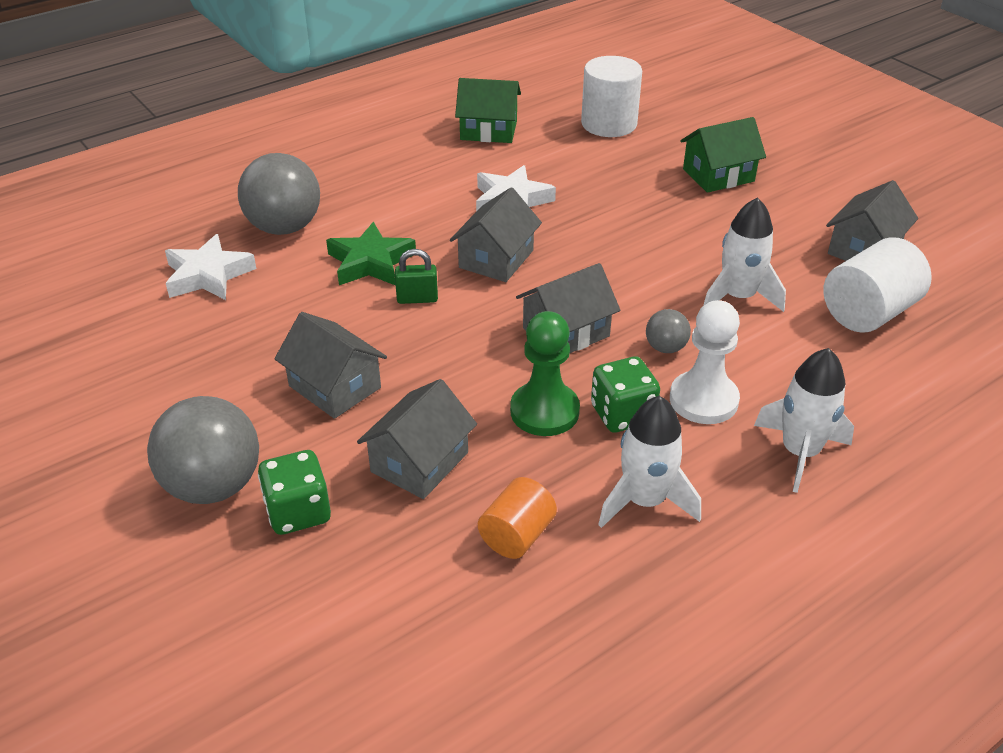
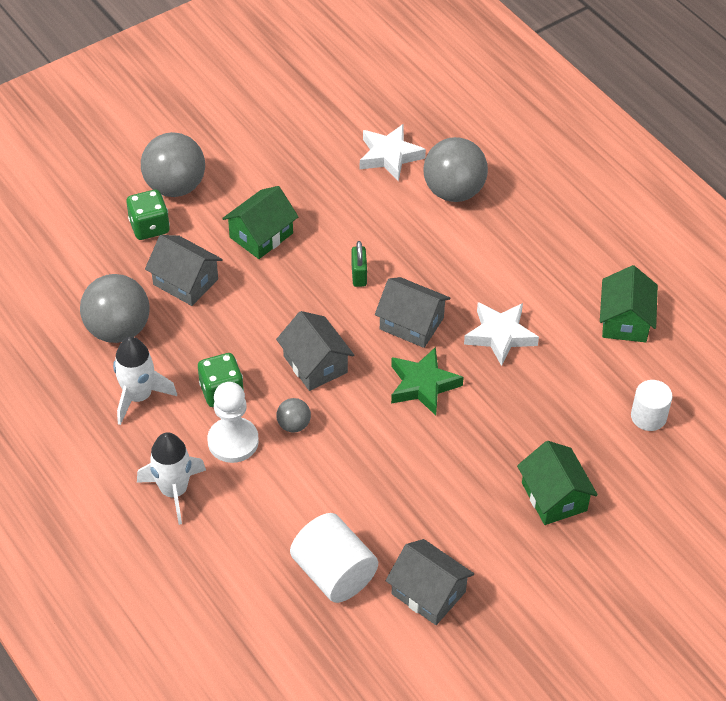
camera: 90 degrees right, 10 degrees up
grey house [274,312,387,419] -> green house [222,186,299,259]
green star [326,222,416,286] -> green star moved to [391,347,464,416]
orange cylinder [478,477,557,559] -> grey ball [80,274,150,343]
green pawn [510,311,580,436] -> none
white cylinder [581,56,642,137] -> white cylinder [631,380,673,431], size x0.63
white rocket [703,197,786,312] -> none

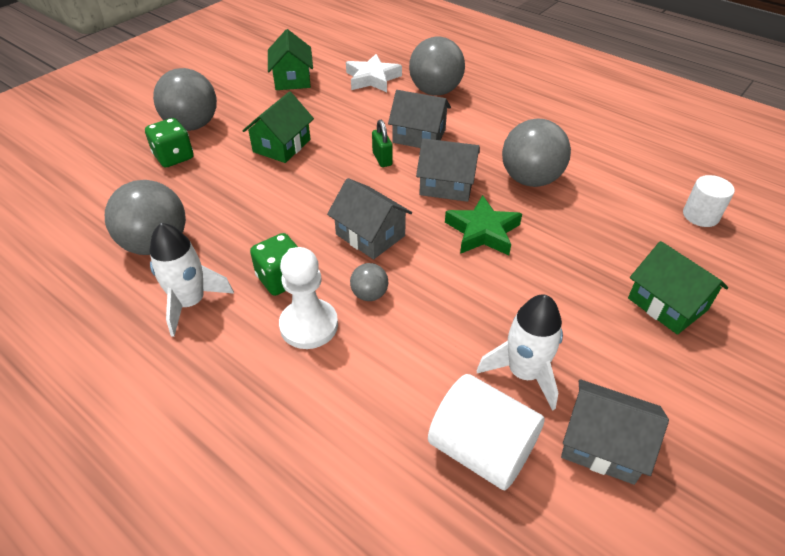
camera: 15 degrees left, 5 degrees down
white rocket [137,433,206,525] -> white rocket moved to [477,294,563,411]
grey house [145,235,223,306] -> grey house moved to [388,90,451,148]
white star [464,302,539,366] -> grey ball [502,119,571,187]
green house [600,265,658,342] -> green house moved to [268,29,313,90]

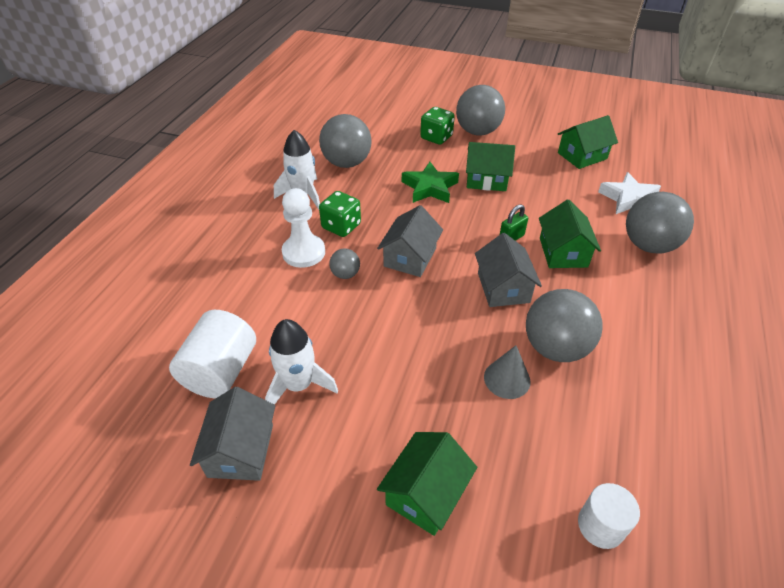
camera: 70 degrees right, 0 degrees up
grey house [388,90,451,148] -> green house [539,200,601,268]
green star [445,195,522,255] -> green star moved to [402,162,459,203]
none -> grey cone [484,345,530,399]

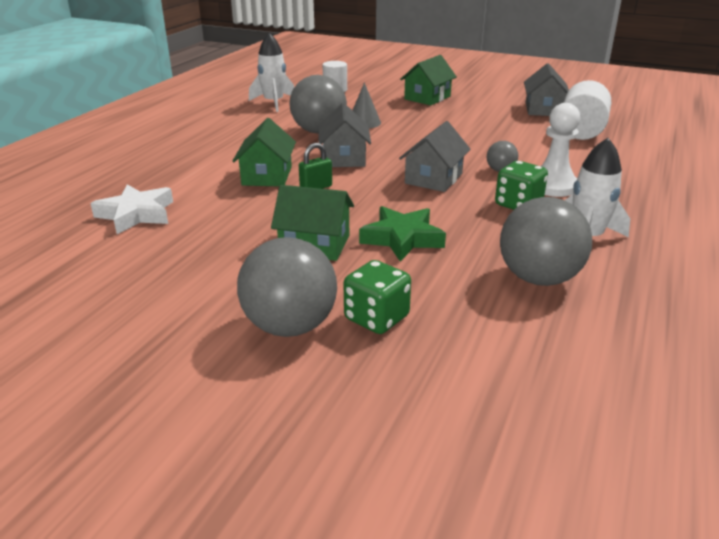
camera: 175 degrees left, 15 degrees down
white rocket [265,319,338,405] -> white rocket moved to [249,33,294,112]
green house [558,115,618,169] -> none
grey ball [626,192,694,254] -> none

